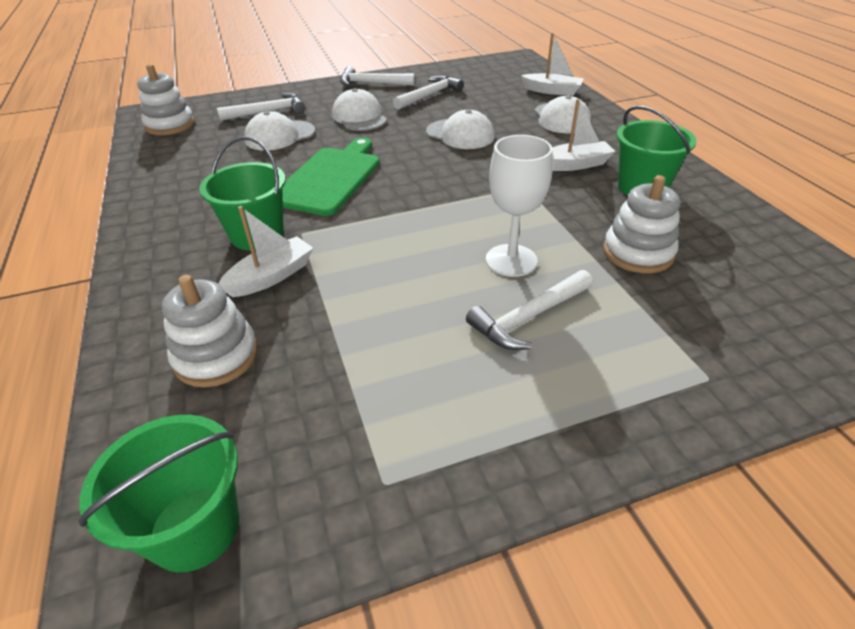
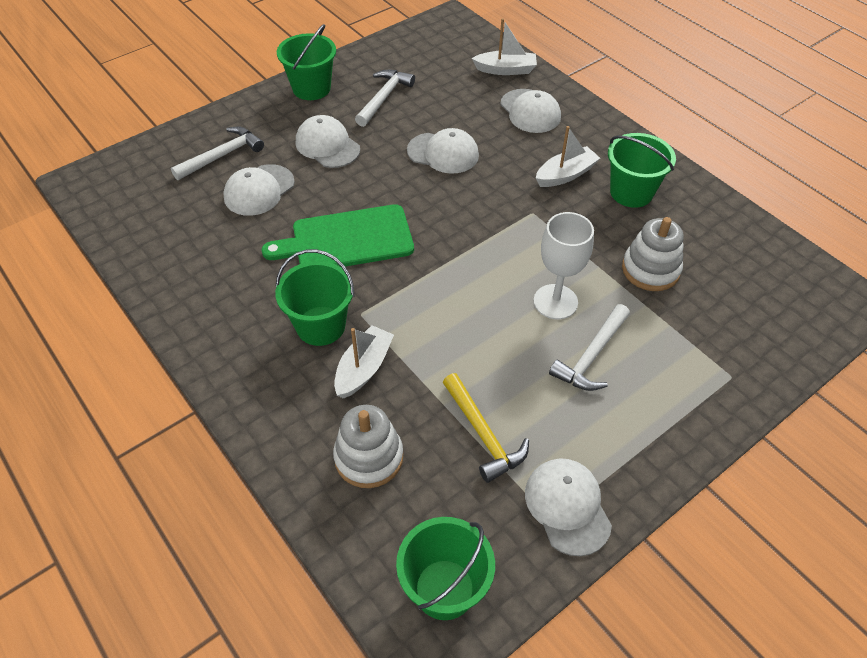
camera: 20 degrees left, 10 degrees up
white stacking toy [137,64,195,135] -> none
green cutting board [282,137,380,216] -> green cutting board turned 105 degrees counterclockwise [262,204,414,267]
white hammer [340,66,415,86] -> green bucket [277,24,336,100]
none -> yellow hammer [443,373,529,483]
none -> white cap [525,459,612,556]

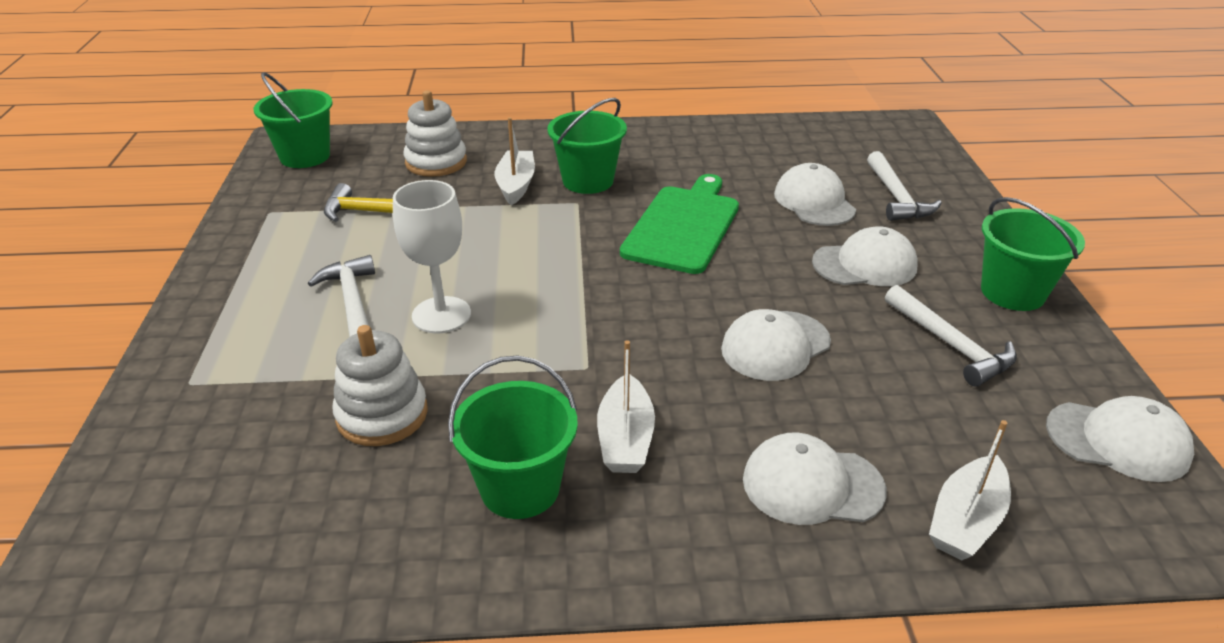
camera: 125 degrees right, 15 degrees down
white boat [334,325,394,399] -> white boat turned 150 degrees counterclockwise [494,117,535,205]
white cap [525,459,612,556] -> white cap moved to [1046,396,1194,482]

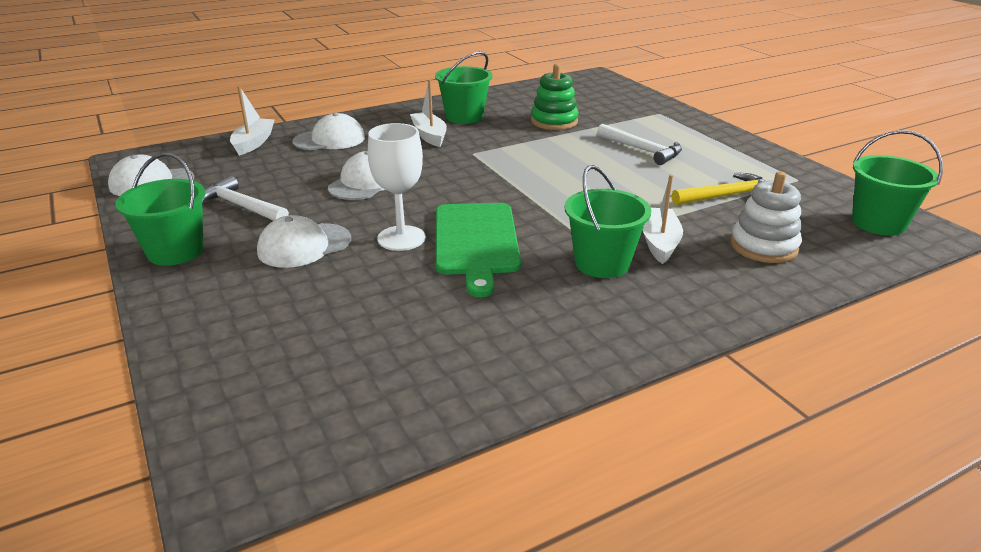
camera: 155 degrees right, 5 degrees down
white stacking toy [332,325,428,446] -> green stacking toy [531,64,578,130]
white goblet [393,180,471,334] -> white goblet moved to [368,123,426,251]
white boat [494,117,535,205] -> white boat turned 150 degrees counterclockwise [643,175,683,264]
white cap [774,163,856,226] -> none
white hammer [867,151,942,221] -> none

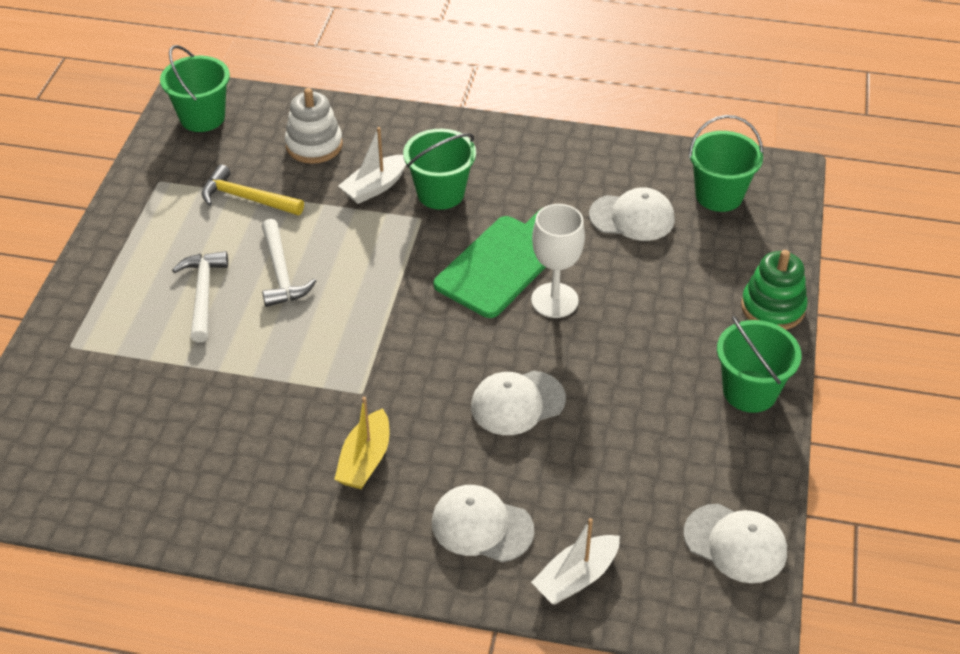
camera: 140 degrees left, 15 degrees up
white hammer [202,176,289,221] -> white hammer moved to [262,219,316,307]
white cap [257,215,351,268] -> white cap moved to [589,187,675,241]
white boat [410,79,447,147] -> yellow boat [334,397,390,489]
green bucket [435,51,493,124] -> green bucket moved to [688,115,764,212]
green stacking toy [531,64,578,130] -> green stacking toy moved to [741,250,808,330]

